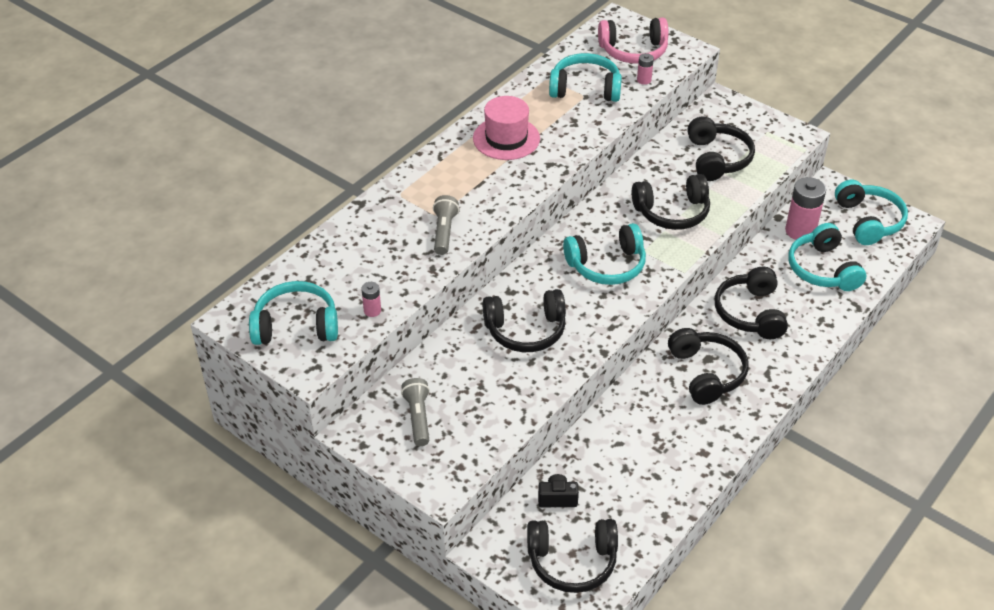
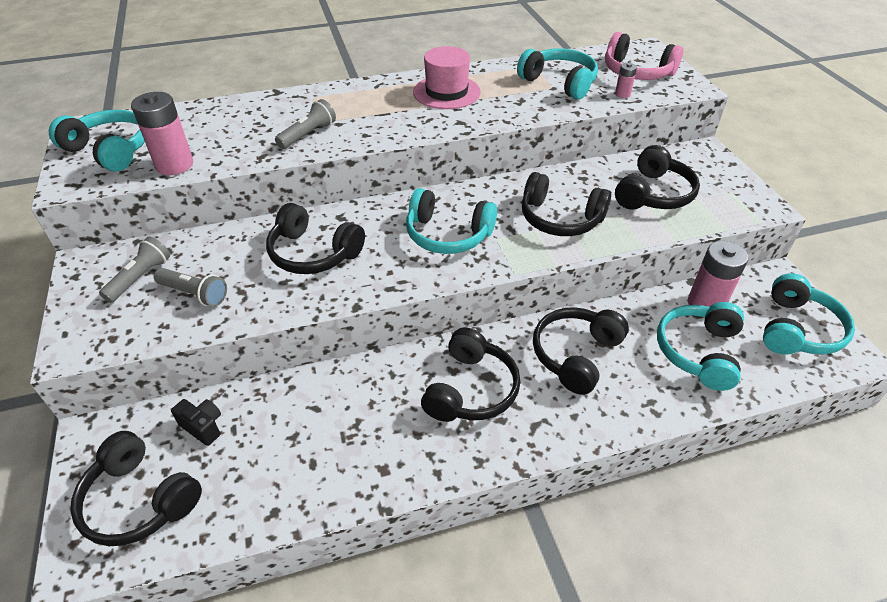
camera: 35 degrees right, 0 degrees up
pink battery [361,282,381,317] -> pink battery [131,92,193,175], size x2.05
none -> grey flashlight [154,268,227,307]

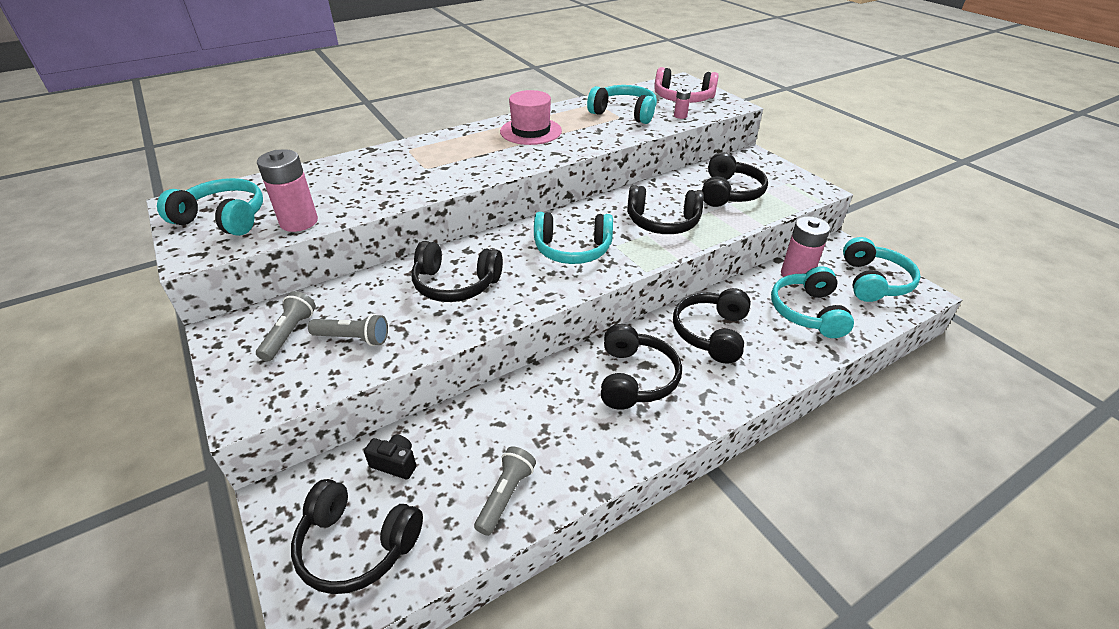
camera: 15 degrees left, 5 degrees down
grey flashlight [275,99,336,149] -> grey flashlight moved to [474,447,536,536]

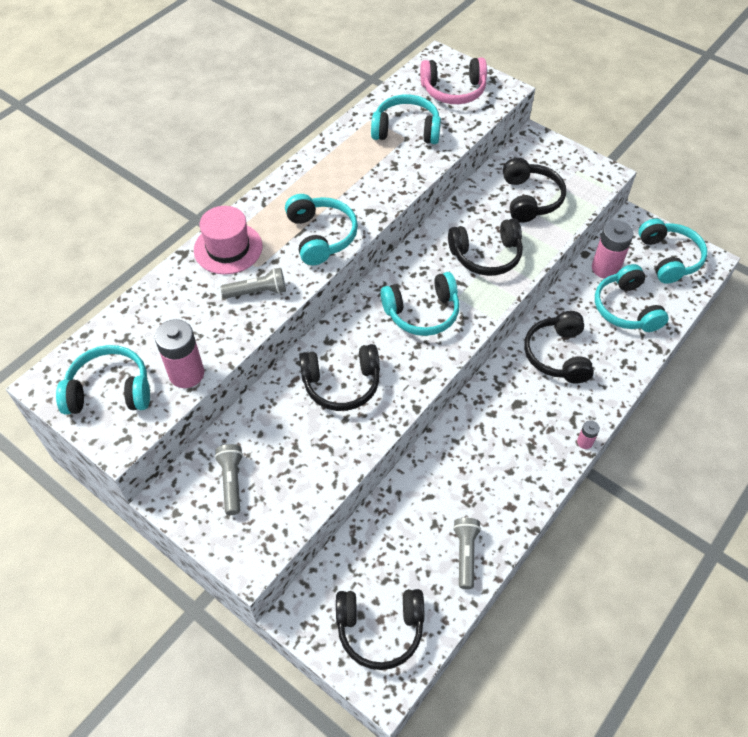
camera: 20 degrees left, 15 degrees up
grey flashlight [308,314,388,346] -> grey flashlight moved to [221,268,286,299]
black camera [364,435,416,479] -> none
pink hat [500,90,562,145] -> pink hat moved to [194,206,262,275]
black headphones [601,324,682,410] -> none
pink battery [674,88,691,119] -> pink battery moved to [577,420,600,449]
none -> turquoise headphones [285,194,358,265]

